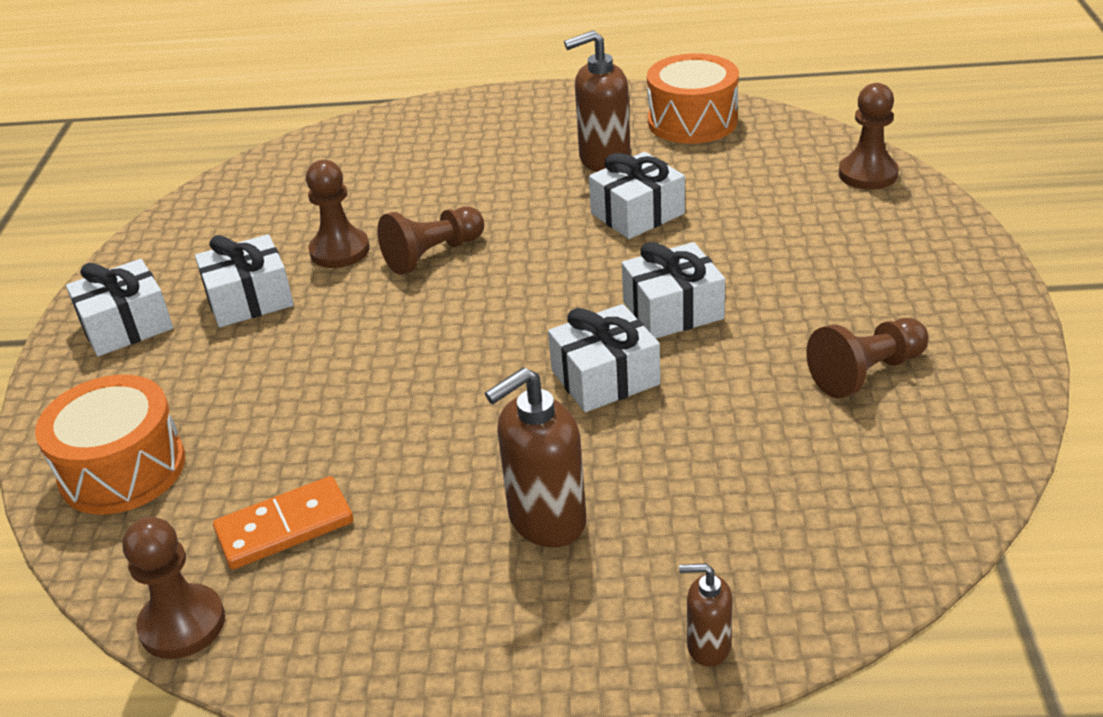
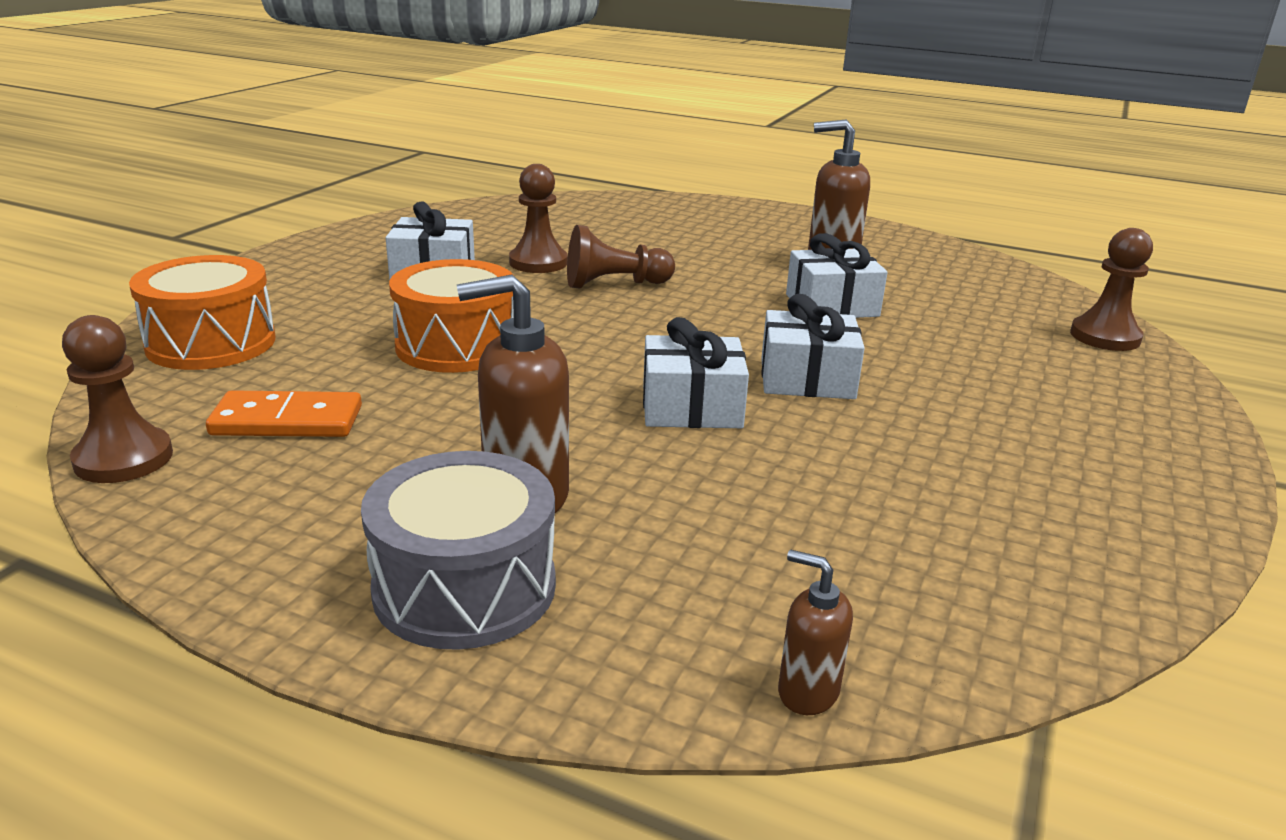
camera: 20 degrees right, 10 degrees down
white gift [66,259,173,356] -> none
orange drum [647,53,739,144] -> orange drum moved to [389,259,514,373]
brown soap dispenser [679,563,733,666] -> brown soap dispenser moved to [778,550,853,715]
brown pawn [806,318,929,399] -> none
none -> grey drum [361,451,556,650]

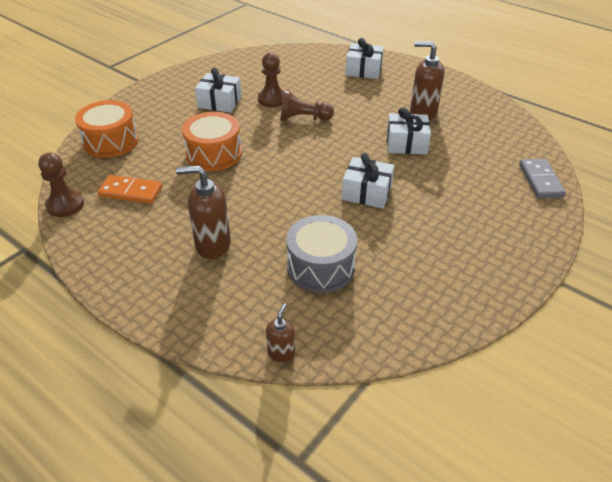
camera: 15 degrees right, 15 degrees up
grey drum [361,451,556,650] -> grey drum moved to [286,215,357,293]
white gift [643,317,749,428] -> white gift moved to [345,38,384,79]
brown soap dispenser [778,550,853,715] -> brown soap dispenser turned 60 degrees clockwise [266,303,295,362]
brown pawn [1070,228,1153,351] -> grey domino [519,159,566,198]

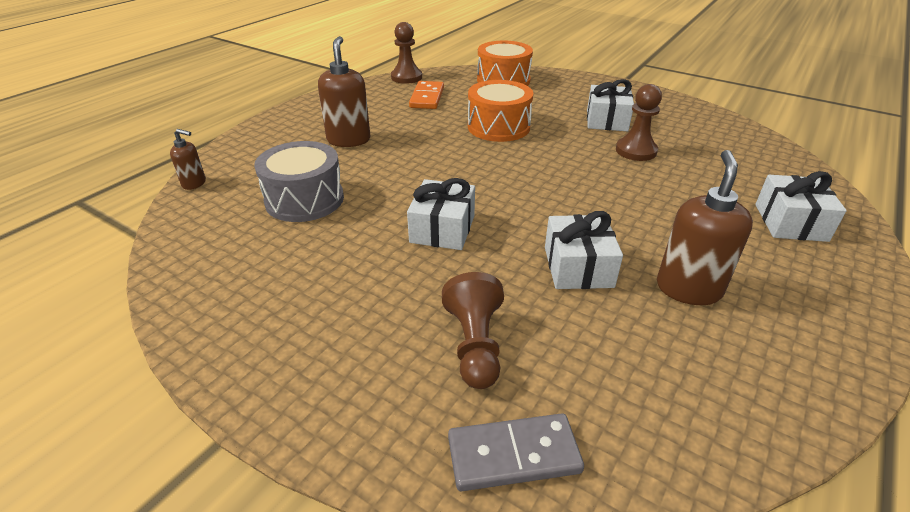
camera: 85 degrees right, 5 degrees down
brown pawn [280,89,334,121] -> brown pawn moved to [442,272,504,389]

